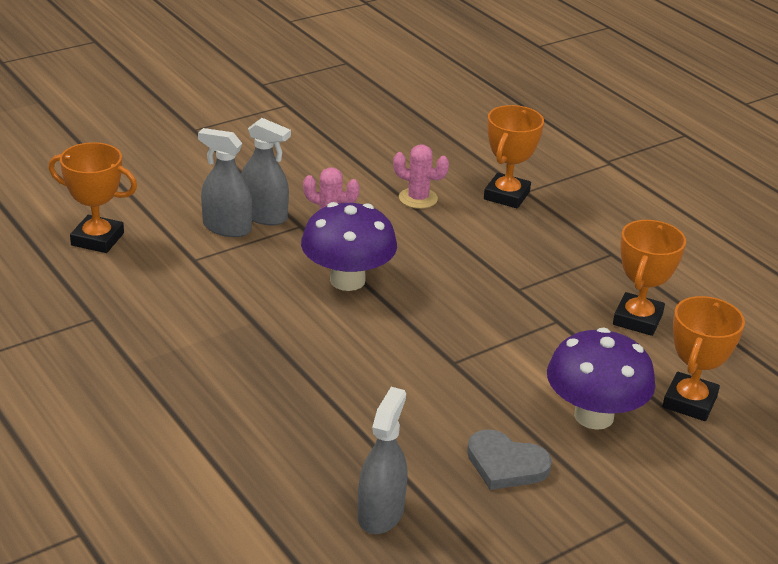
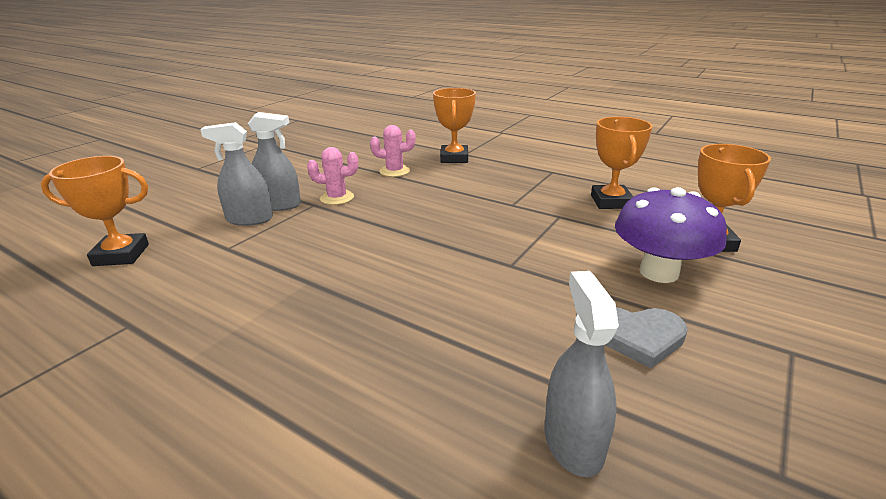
camera: 20 degrees left, 5 degrees down
purple mushroom [301,202,397,291] -> none

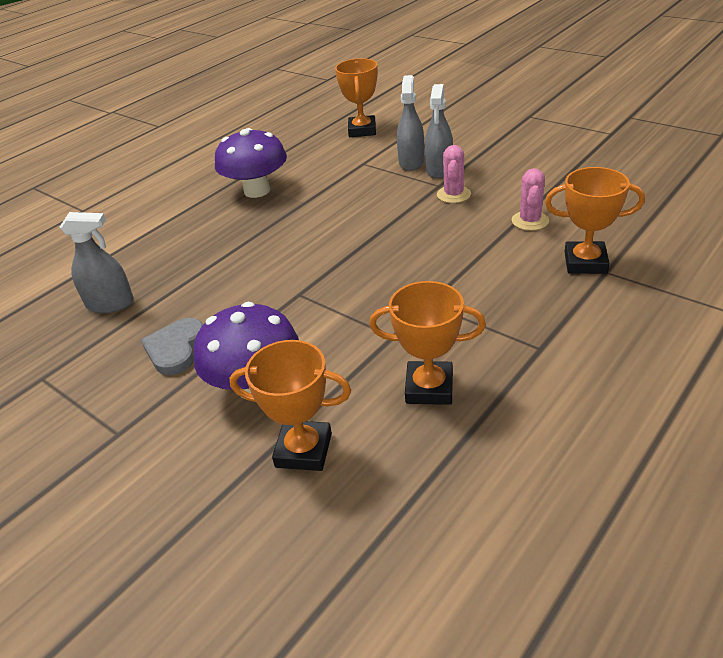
camera: 100 degrees right, 10 degrees up
none -> purple mushroom [215,128,287,198]

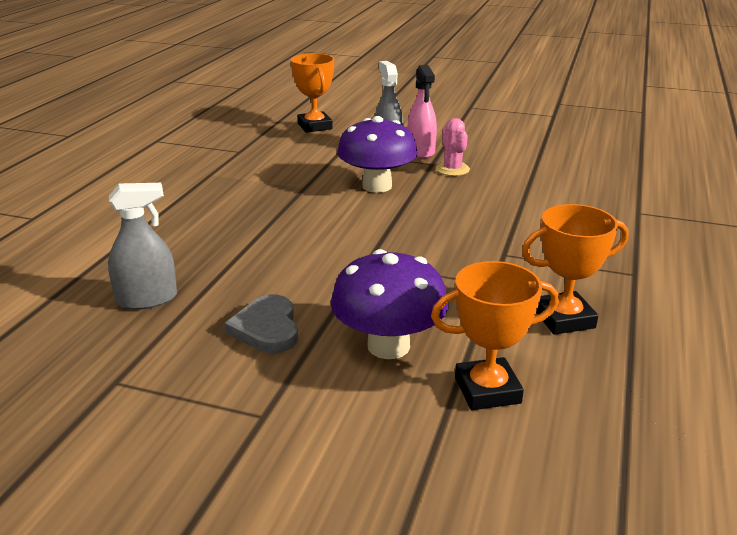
camera: 25 degrees left, 10 degrees down
purple mushroom [215,128,287,198] -> purple mushroom moved to [337,116,418,193]
grey spray bottle [425,84,453,178] -> pink spray bottle [408,65,437,158]
pink cactus [512,168,549,231] -> none
orange trophy [545,167,645,274] -> none

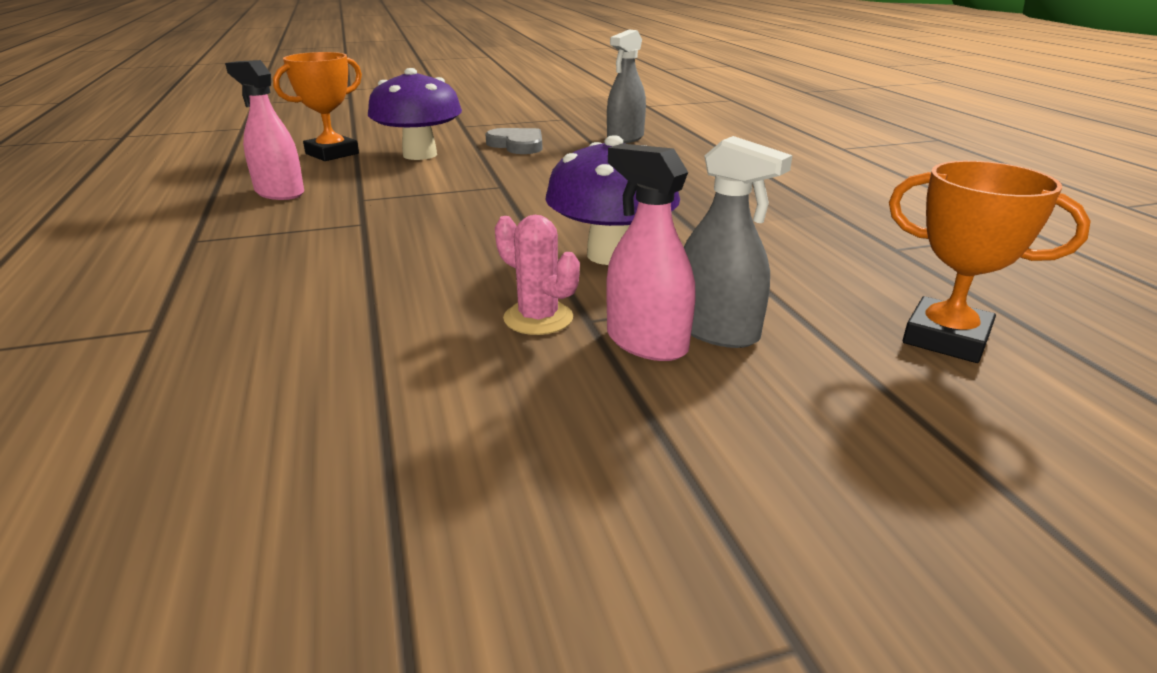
camera: 145 degrees right, 0 degrees up
orange trophy [522,204,628,335] -> pink spray bottle [225,60,304,200]

